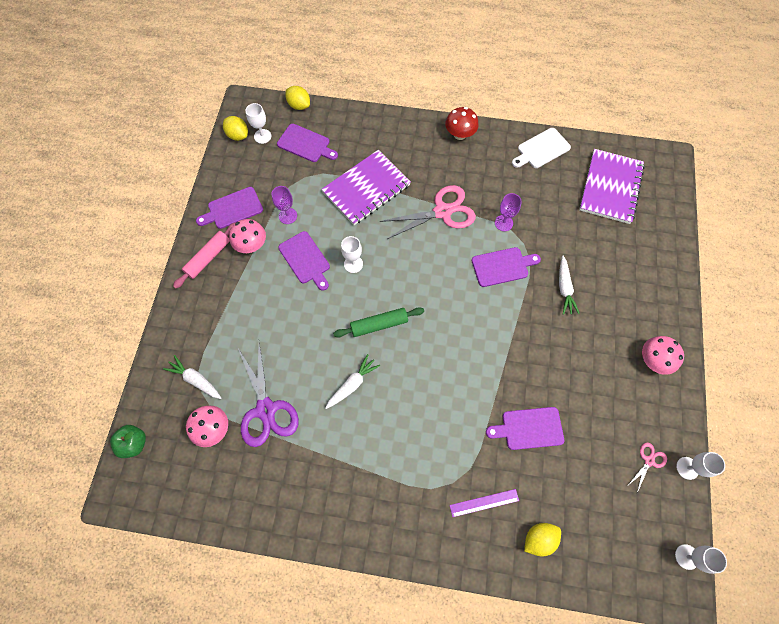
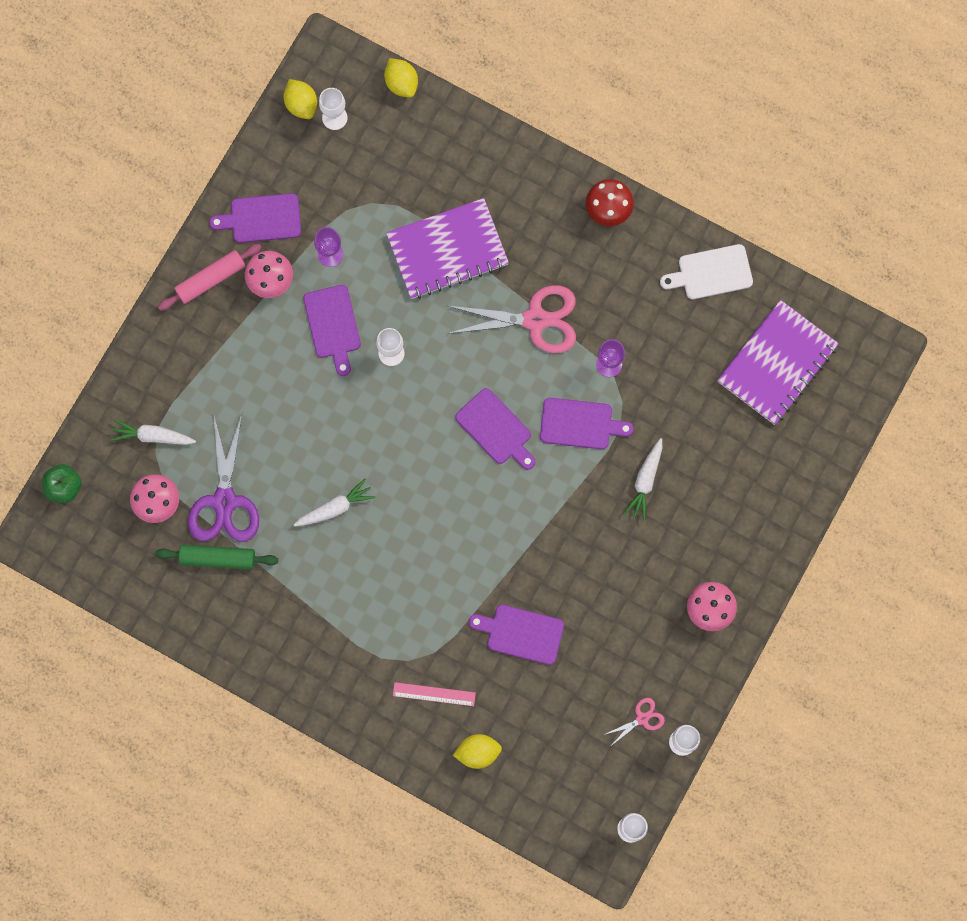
camera: 20 degrees right, 10 degrees up
white carrot [163,355,221,399] -> white carrot turned 45 degrees counterclockwise [110,419,196,445]
purple cutting board [277,124,338,162] -> purple cutting board moved to [455,388,535,470]
green rolling pin [333,307,424,337] -> green rolling pin moved to [155,545,278,569]
purple ruler [449,489,519,517] -> pink ruler [393,682,476,706]

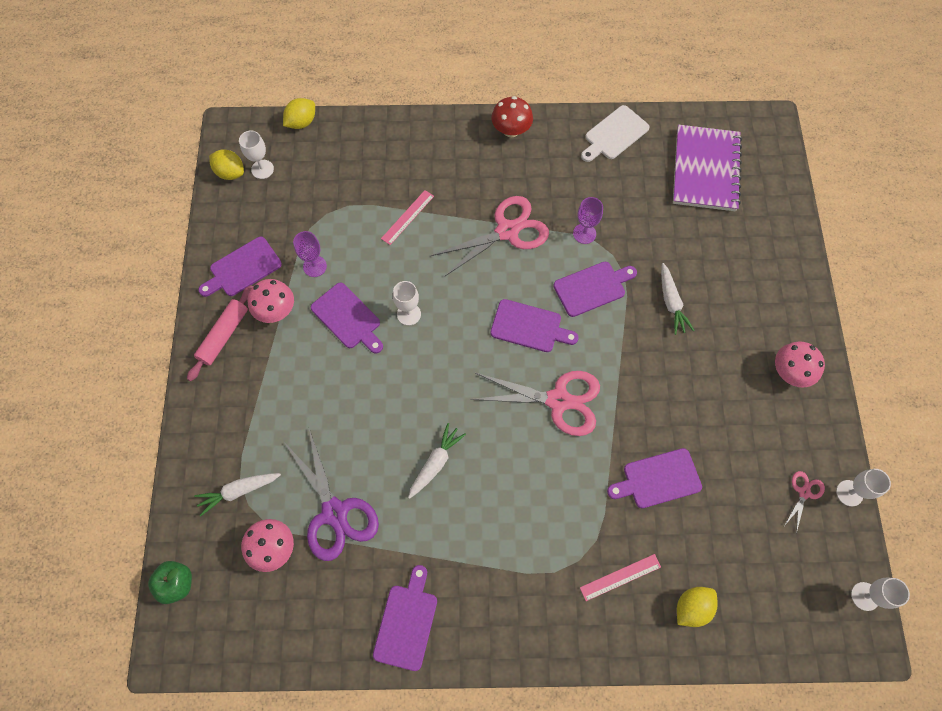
camera: 30 degrees left, 10 degrees down
green rolling pin [155,545,278,569] -> none
yellow lemon [384,58,418,98] -> yellow lemon turned 75 degrees counterclockwise [283,98,315,129]
purple notebook [386,198,509,299] -> pink ruler [381,190,434,245]
none -> purple cutting board [373,565,437,671]
none -> pink scissors [471,371,600,436]

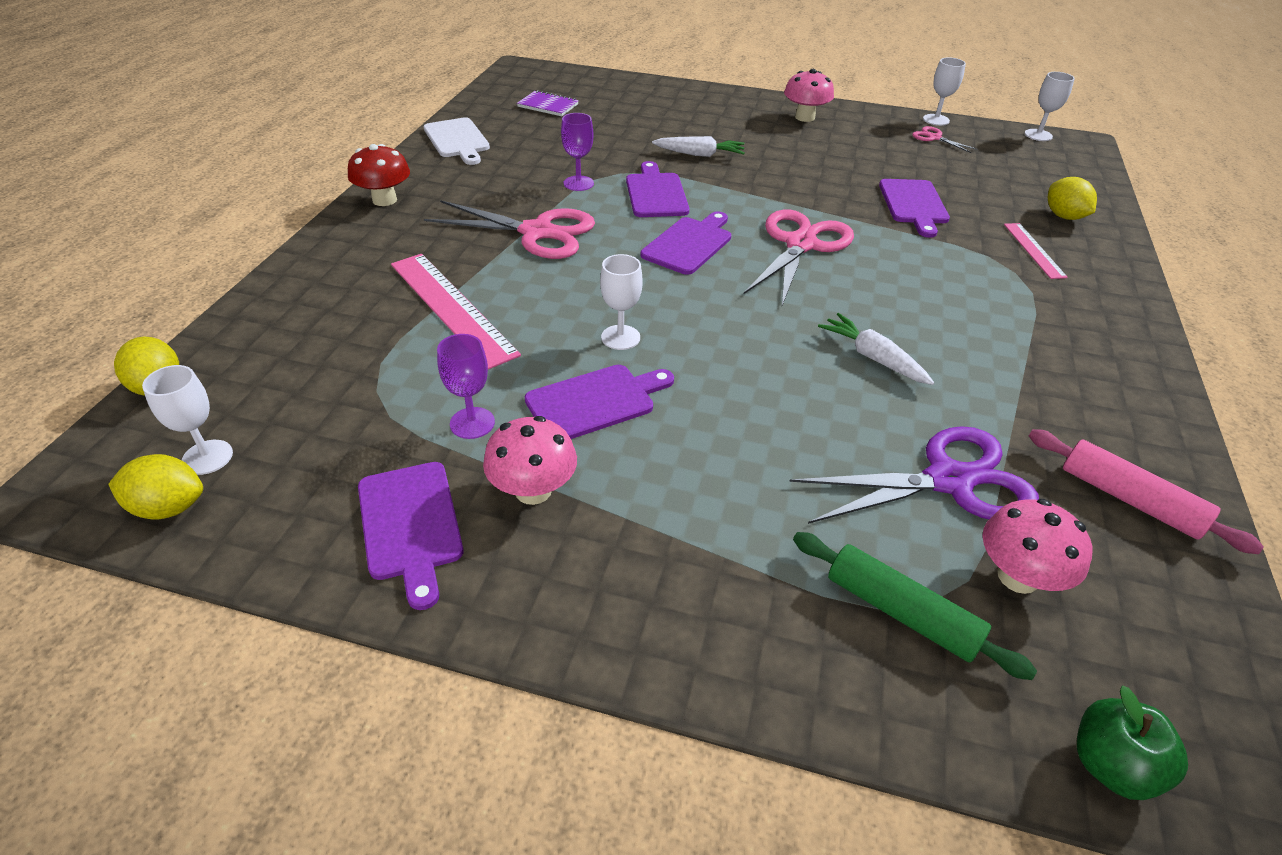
camera: 75 degrees left, 25 degrees down
pink rolling pin [187,285,253,381] -> pink rolling pin moved to [1029,429,1264,554]
white carrot [194,473,281,516] -> green rolling pin [793,532,1037,680]
yellow lemon [209,149,244,180] -> yellow lemon turned 45 degrees clockwise [108,454,203,520]
purple cutting board [373,565,437,671] -> none
pink ruler [381,190,434,245] -> pink ruler [391,254,521,369], size x1.82
pink scissors [432,196,549,277] -> pink scissors turned 120 degrees clockwise [424,200,595,259]
purple notebook [673,125,742,211] -> purple notebook [517,90,579,116], size x0.48

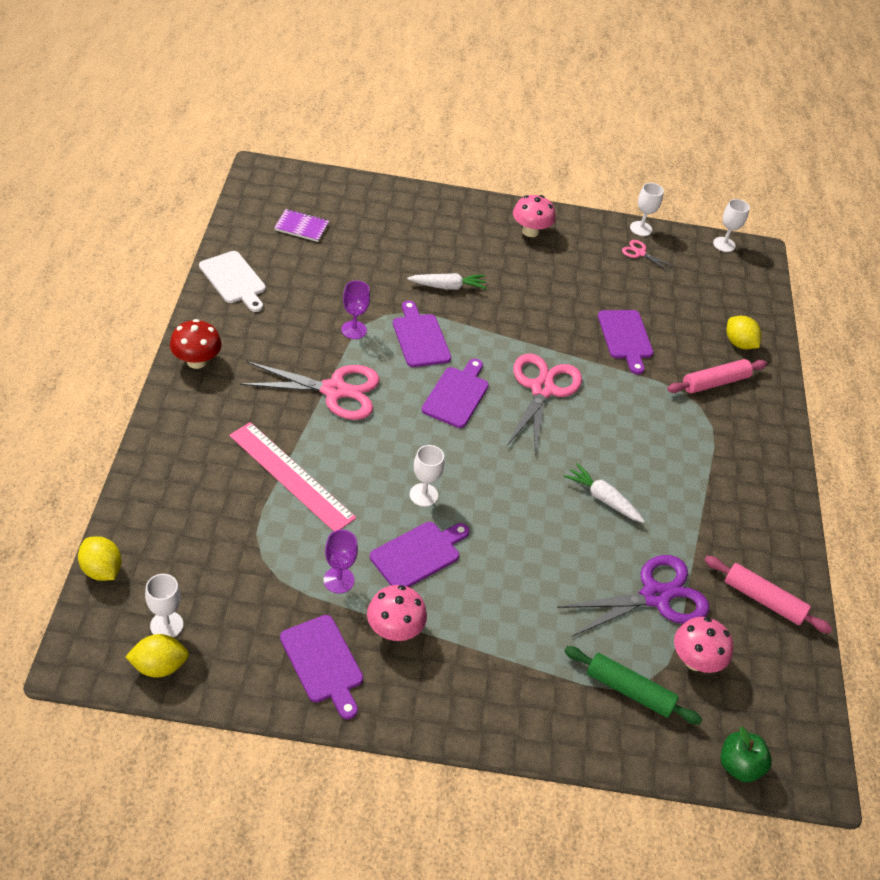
camera: 15 degrees left, 5 degrees up
pink ruler [1004,223,1068,279] -> pink rolling pin [667,359,767,394]

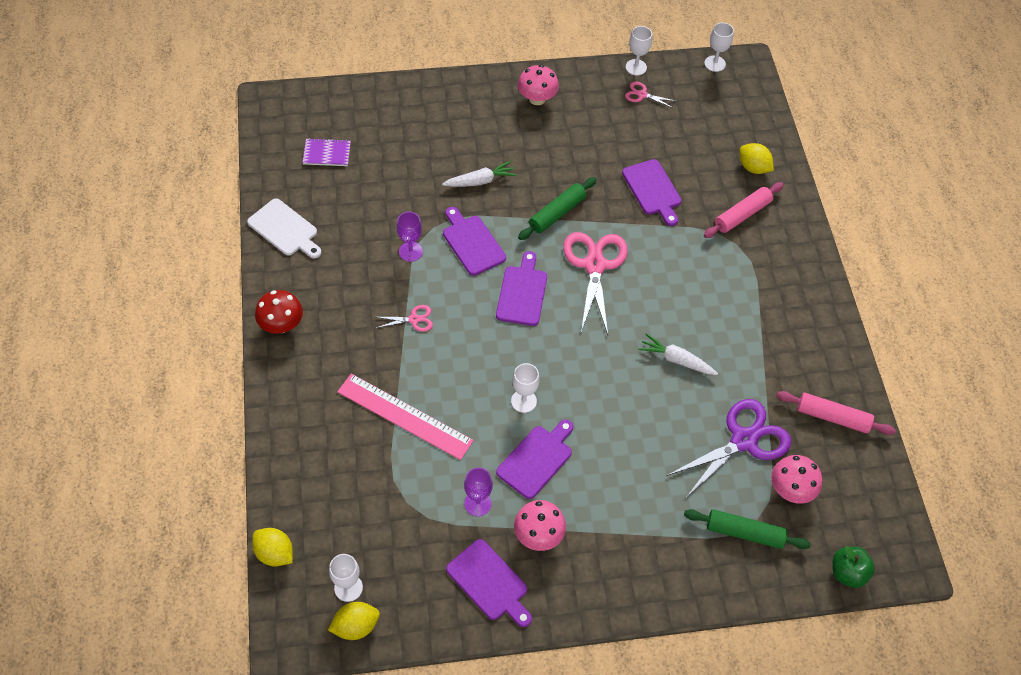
camera: 10 degrees left, 10 degrees up
pink scissors [240,362,380,420] -> pink scissors [376,305,433,332], size x0.46
none -> green rolling pin [518,177,597,240]

